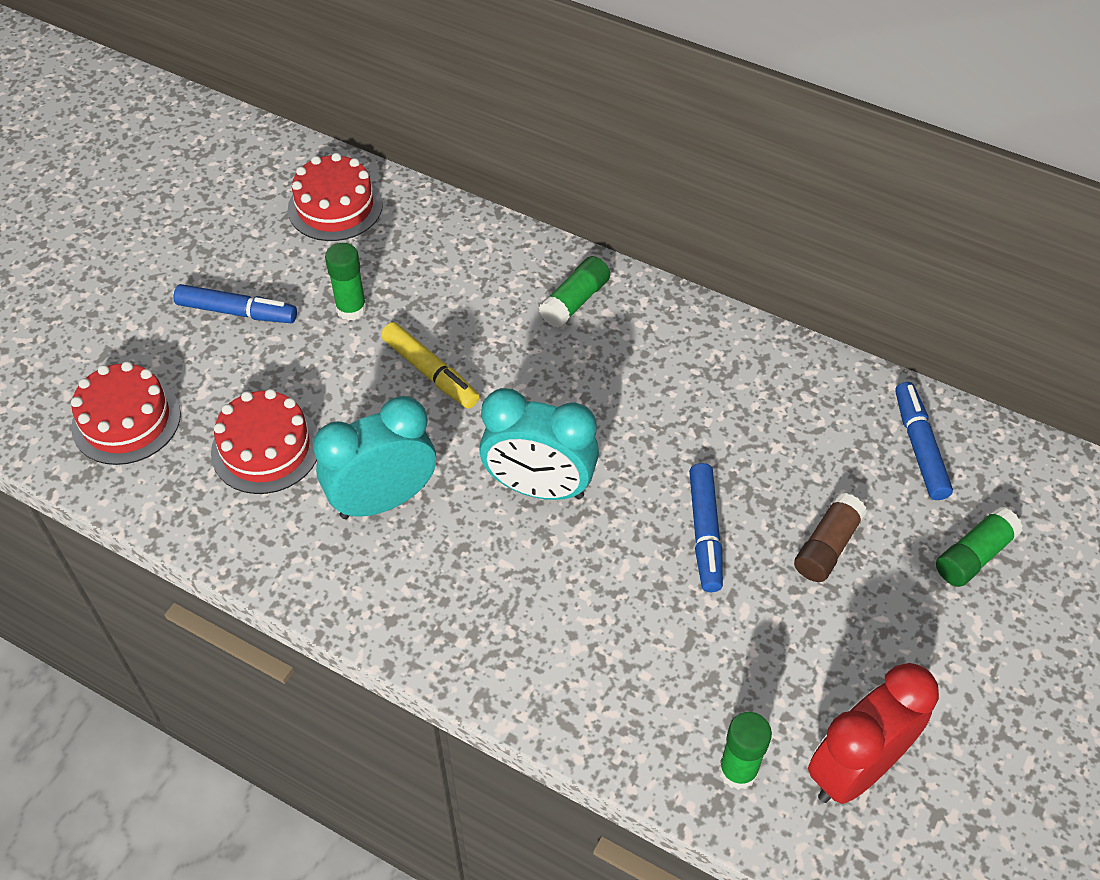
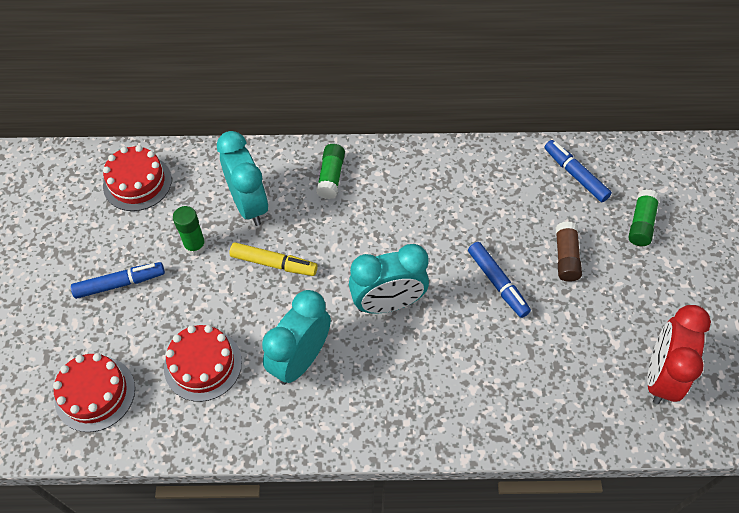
camera: 30 degrees left, 5 degrees up
green glue stick [719,712,772,790] -> none
none -> turquoise clock [217,131,268,226]

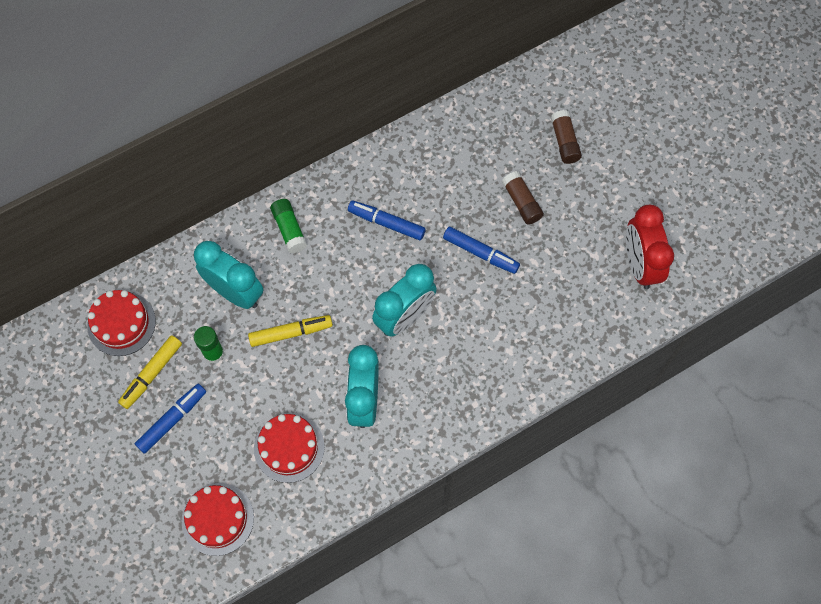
camera: 30 degrees left, 10 degrees up
blue marker [544,140,612,202] -> blue marker moved to [348,201,426,240]
green glue stick [628,189,660,246] -> brown glue stick [550,110,582,164]
none -> yellow marker [118,335,182,409]

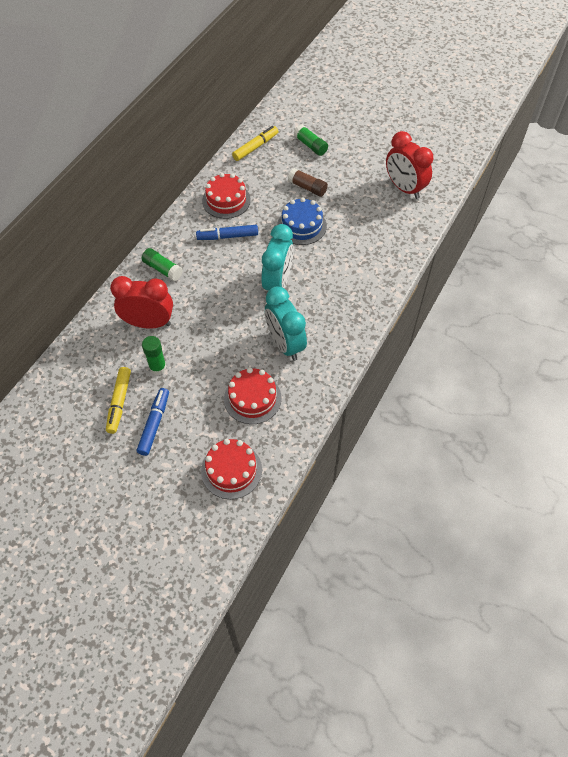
camera: 30 degrees left, 10 degrees down
red cake [87,290,156,356] -> red cake moved to [202,173,251,219]
turquoise clock [194,241,263,309] -> red clock [110,276,173,329]
yellow marker [248,315,333,347] -> yellow marker moved to [232,126,279,161]
blue marker [443,227,520,274] -> blue cake [277,197,327,245]
brown glue stick [550,110,582,164] -> green glue stick [294,125,328,156]

